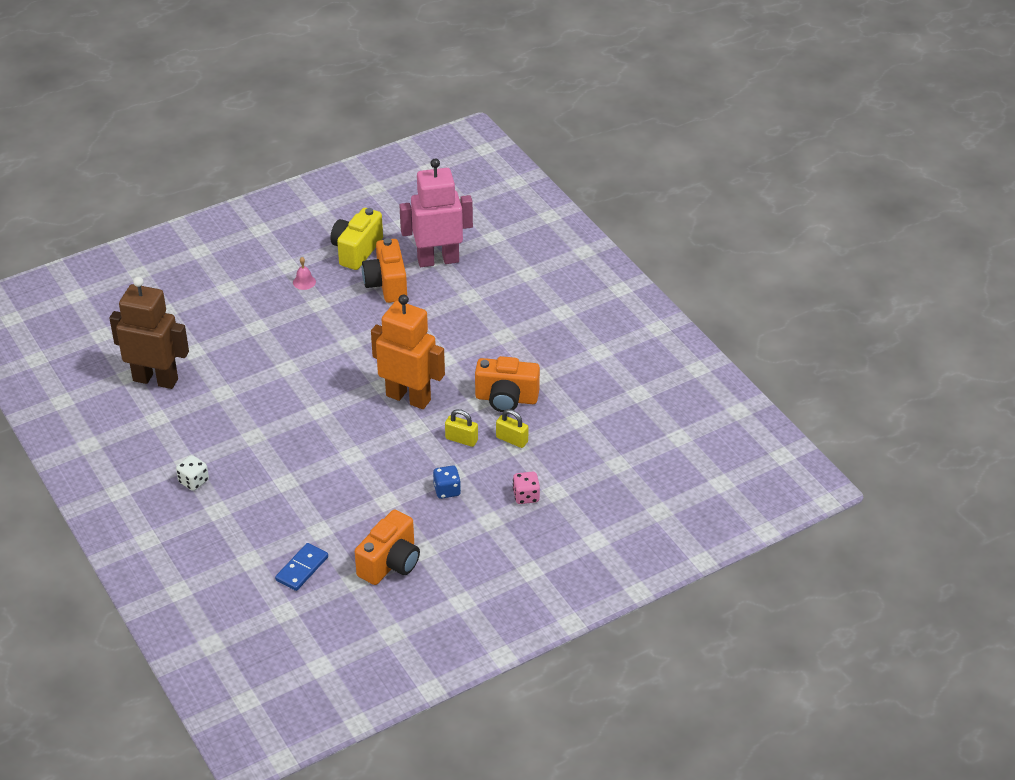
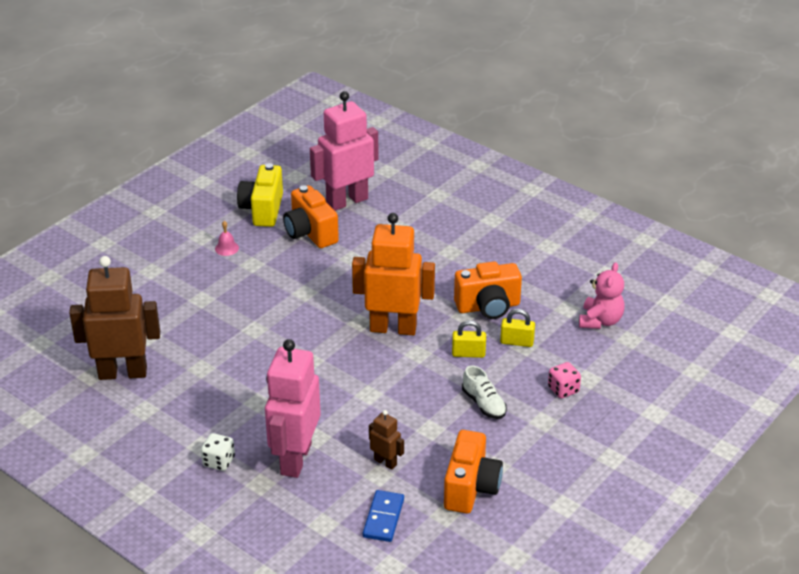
camera: 20 degrees left, 5 degrees down
blue dice [433,465,461,499] -> white shoe [462,365,507,419]
none -> pink robot [265,339,321,478]
none -> brown robot [369,410,404,470]
none -> pink teddy bear [579,262,625,329]

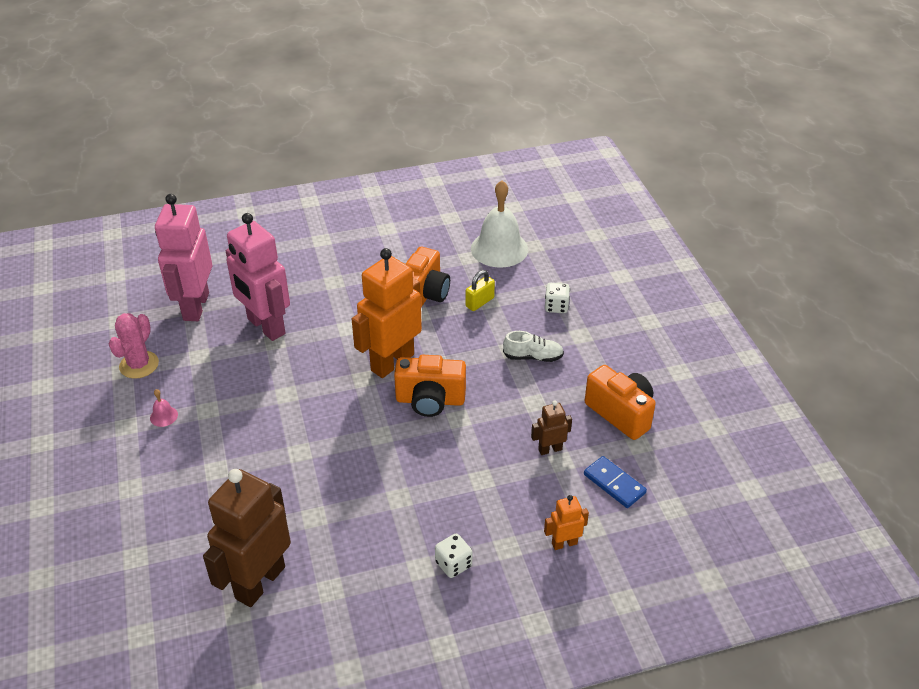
camera: 55 degrees left, 5 degrees up
yellow camera [237,163,283,227] -> pink cactus [109,313,159,379]
pink robot [265,339,321,478] -> pink robot moved to [226,213,290,341]
orange camera [283,185,339,248] -> orange camera moved to [394,355,466,417]
yellow padlock [452,320,486,358] -> none
pink dice [548,362,581,398] -> white dice [545,283,570,313]
pink teddy bear [579,262,625,329] -> white bell [471,180,528,268]
none -> orange robot [544,495,589,550]

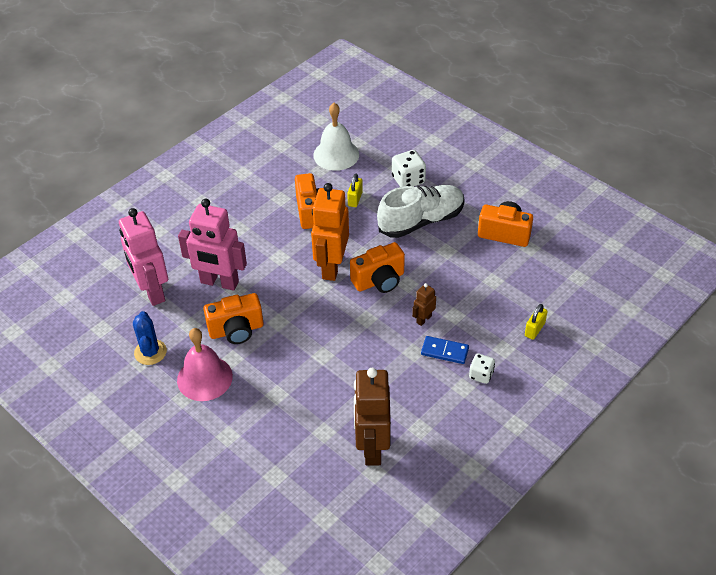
camera: 30 degrees left, 5 degrees up
pink cactus [109,313,159,379] -> blue cactus [133,311,167,365]
pink bell [150,389,178,427] -> pink bell [177,328,233,401], size x2.48
white shoe [503,331,564,362] -> white shoe [377,185,465,238], size x2.10
brown robot [531,400,572,455] -> brown robot moved to [412,283,436,326]
orange robot [544,495,589,550] -> yellow padlock [525,304,548,340]
white dice [545,283,570,313] -> white dice [392,150,426,187], size x1.54
blue domino [584,456,647,508] -> blue domino moved to [421,336,469,364]
none -> orange camera [204,293,263,344]

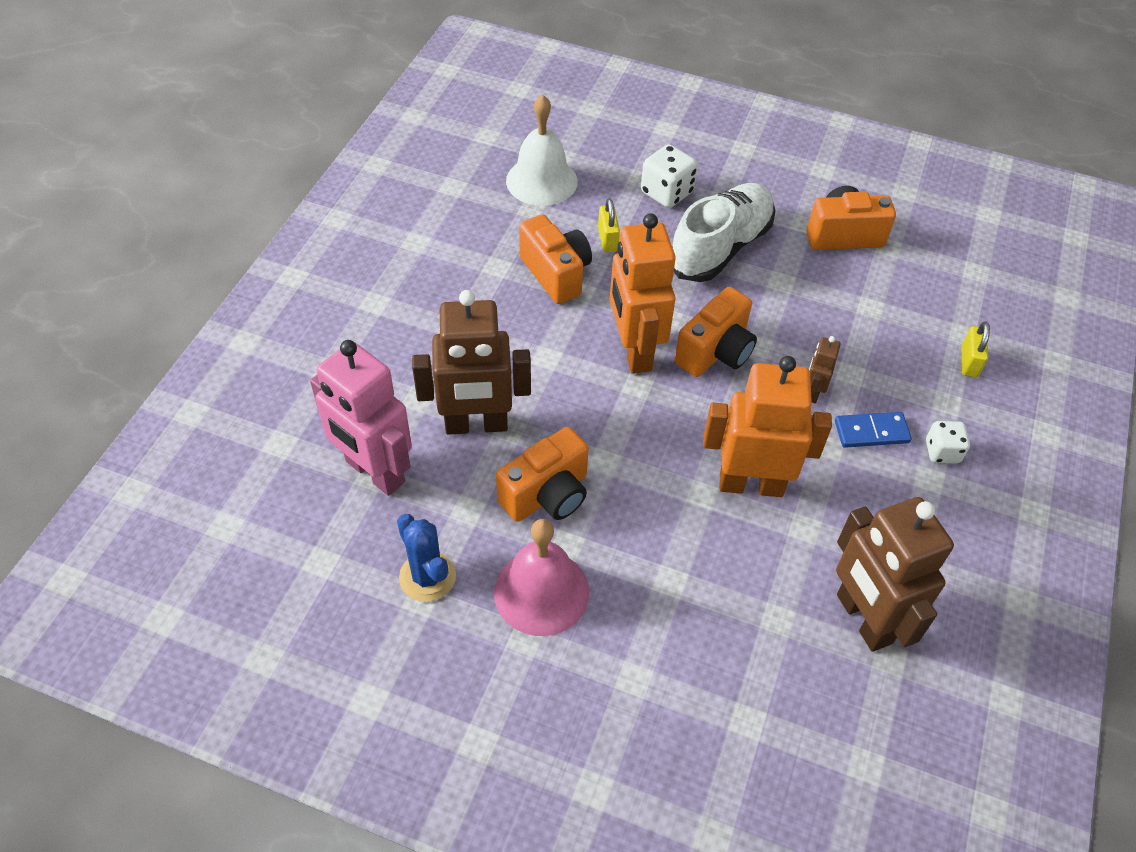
camera: 25 degrees left, 5 degrees up
pink robot [178,199,247,291] -> brown robot [412,290,531,435]
none -> orange robot [703,356,832,497]

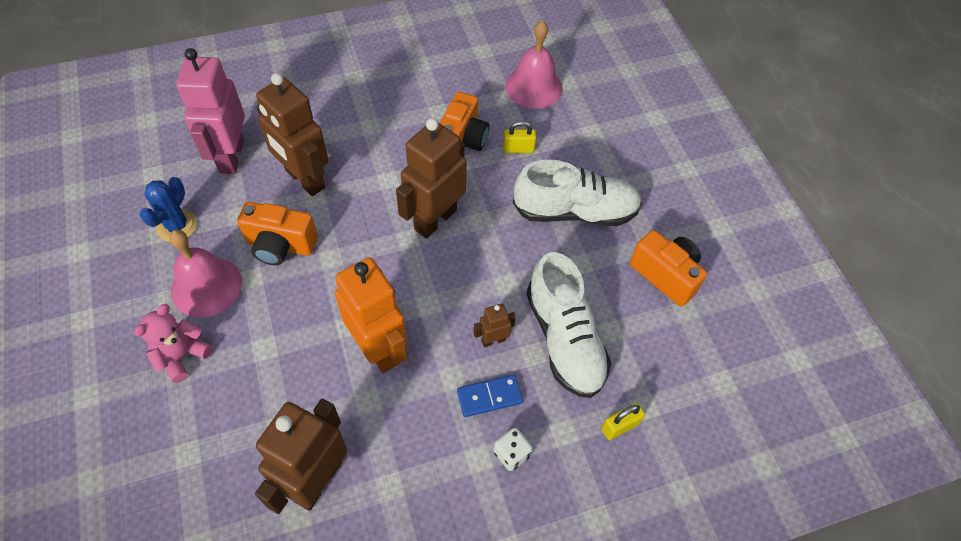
camera: 50 degrees right, 5 degrees up
white bell [506,94,578,206] -> pink bell [506,20,563,109]
yellow padlock [598,198,620,252] -> yellow padlock turned 45 degrees clockwise [503,121,536,153]
orange robot [610,213,676,374] -> brown robot [396,118,467,239]
white dice [641,144,698,208] -> none
orange camera [675,287,757,377] -> none
blue domino [835,412,912,448] -> blue domino turned 60 degrees counterclockwise [457,375,523,417]
none -> pink teddy bear [134,304,212,383]
none -> white shoe [527,252,611,398]

